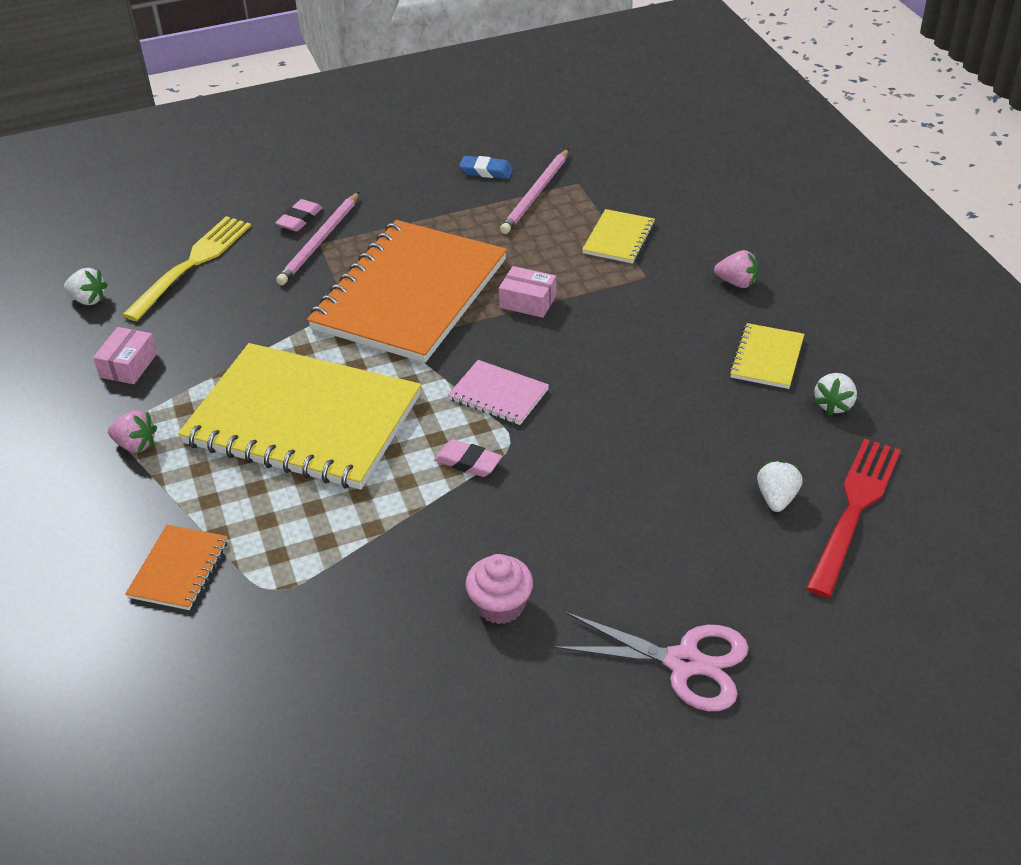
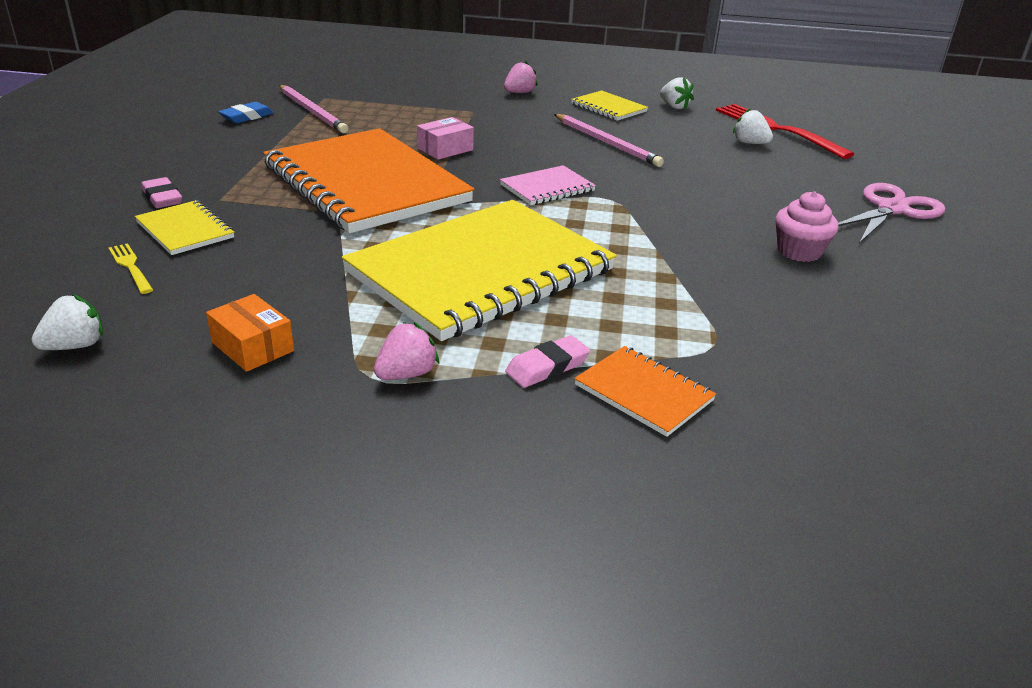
camera: 65 degrees left, 10 degrees down
pink box [93,327,157,384] -> orange box [206,294,294,372]
yellow fork [122,216,251,321] -> yellow fork [109,243,153,294], size x0.47
pink pencil [276,192,359,285] -> pink pencil moved to [554,114,664,167]
pink eraser [434,439,502,477] -> pink eraser moved to [505,335,590,388]
yellow notebook [582,209,655,264] -> yellow notebook moved to [135,200,234,255]

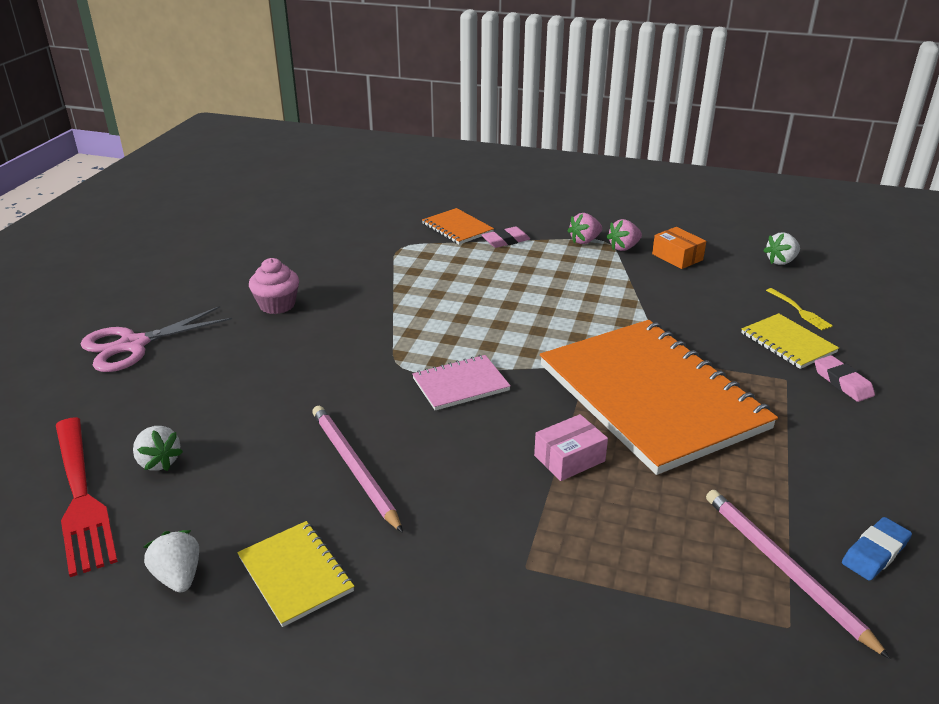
camera: 170 degrees left, 0 degrees up
yellow notebook [342,200,617,341] -> none
pink strawberry [504,61,538,93] -> pink strawberry moved to [606,219,642,251]

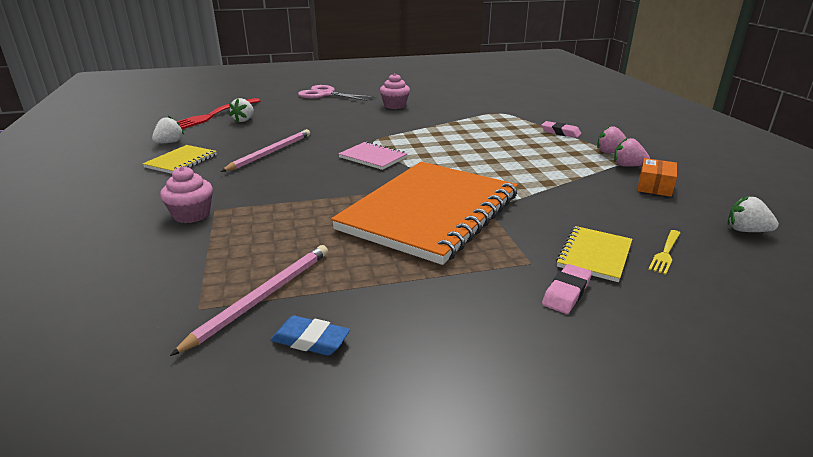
camera: 60 degrees right, 5 degrees down
orange notebook [422,208,494,245] -> none
pink box [534,414,608,481] -> none
none -> pink cupcake [160,166,213,223]

